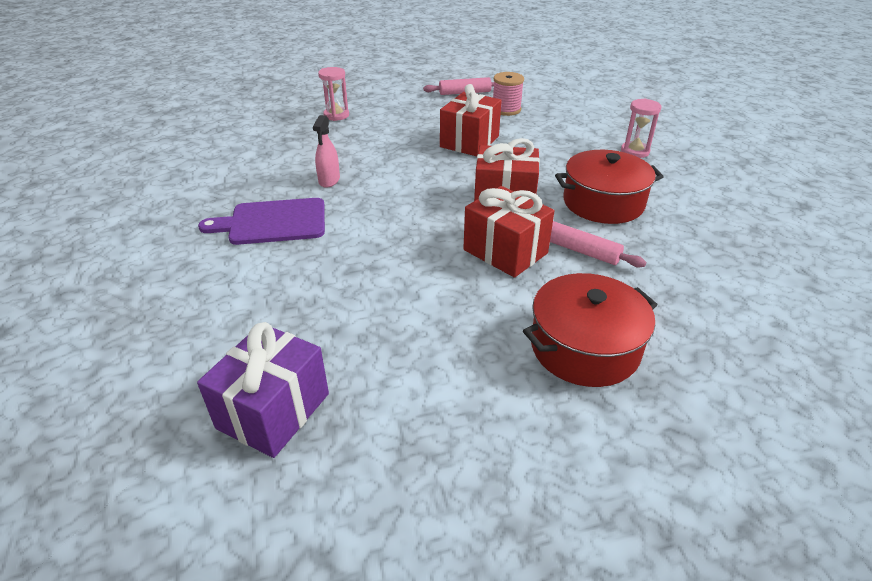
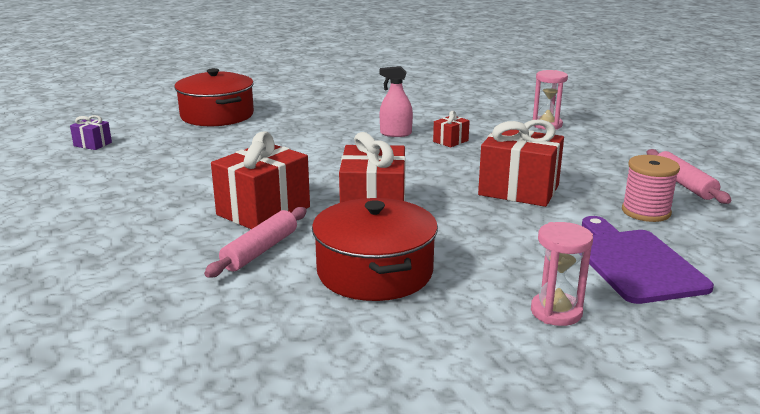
camera: 85 degrees right, 15 degrees down
purple gift [197,322,329,458] -> purple gift [70,115,112,150], size x0.48
purple cutting board [198,198,325,245] -> purple cutting board moved to [582,216,714,304]
red pot [523,273,657,387] -> red pot moved to [174,68,254,126]
none -> red gift [433,111,470,148]

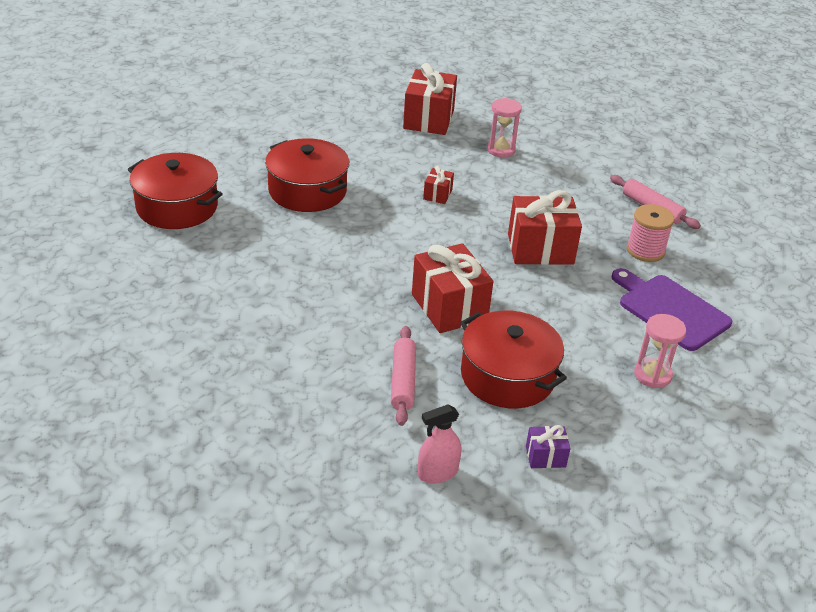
camera: 30 degrees left, 15 degrees up
purple gift [70,115,112,150] -> purple gift moved to [526,425,571,468]
red gift [211,131,310,229] -> red gift moved to [403,63,457,135]
pink spray bottle [380,66,413,137] -> pink spray bottle moved to [418,404,461,484]
none -> red pot [265,138,349,212]

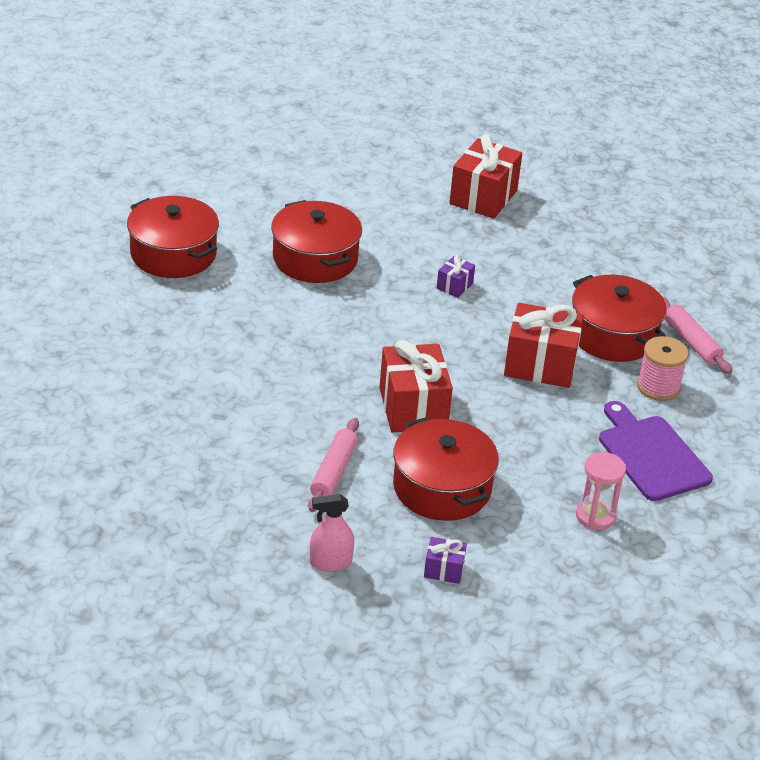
camera: 15 degrees right, 0 degrees up
red gift [423,166,454,204] -> purple gift [437,255,475,298]
pink hourglass [487,98,522,158] -> none
none -> red pot [572,275,667,362]

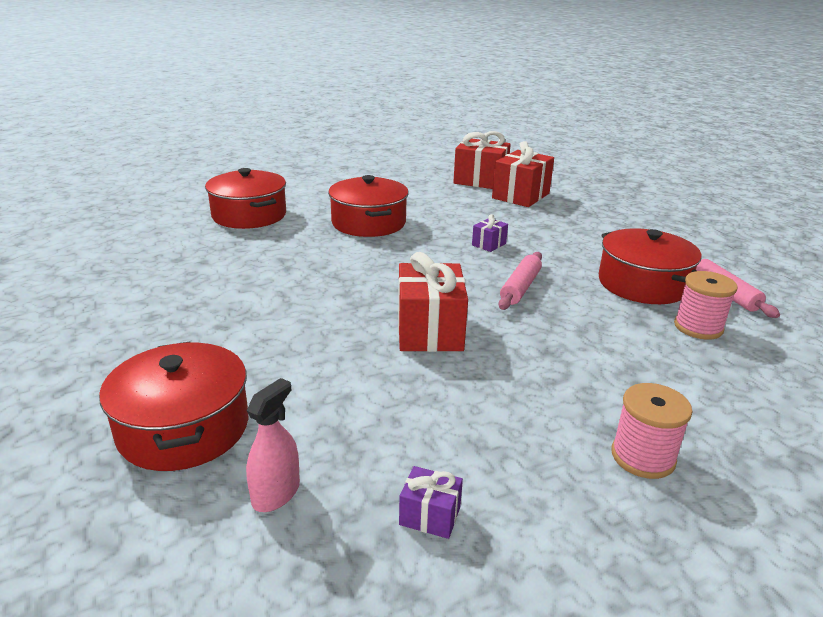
camera: 10 degrees right, 10 degrees down
pink rolling pin [308,418,359,512] -> pink rolling pin moved to [498,252,542,310]
pink spray bottle [310,494,354,572] -> pink spray bottle turned 120 degrees clockwise [246,378,300,512]
red pot [393,417,499,521] -> red pot moved to [99,342,248,471]
red gift [504,303,584,388] -> red gift moved to [453,131,511,189]
pink hourglass [576,452,626,530] -> pink spool [611,383,693,479]
purple cutting board [599,401,713,501] -> none

